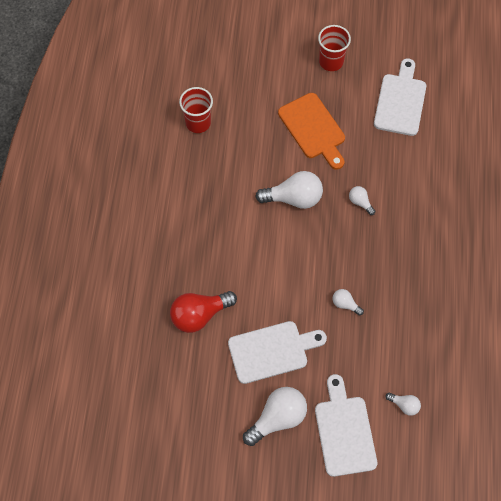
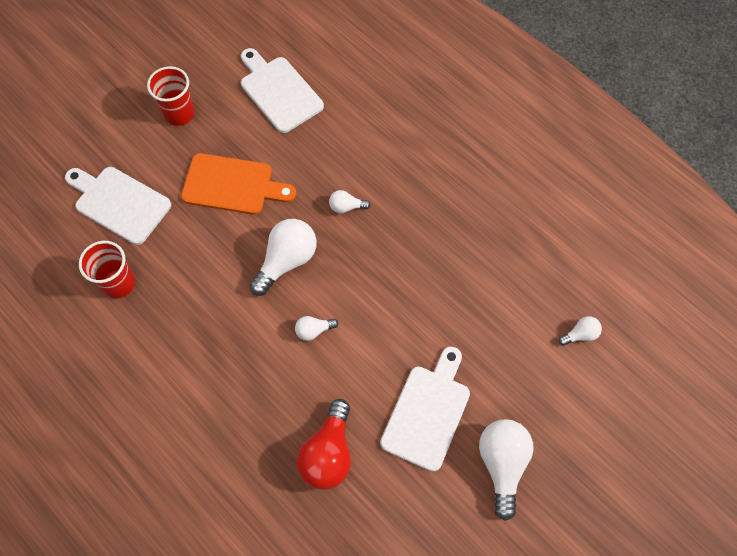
camera: 50 degrees left, 0 degrees up
white cutting board [315,374,377,477] -> white cutting board moved to [65,167,171,245]
white light bulb [333,289,364,316] -> white light bulb moved to [295,316,339,341]

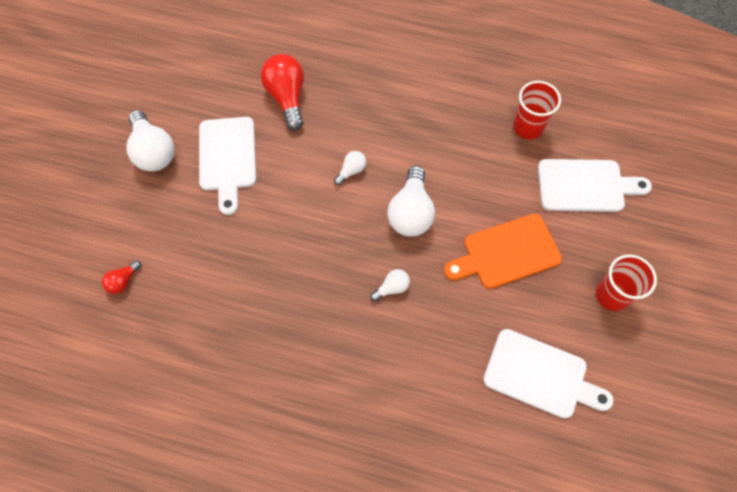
camera: 150 degrees right, 0 degrees up
white light bulb [558,316,602,346] -> red light bulb [102,260,141,294]

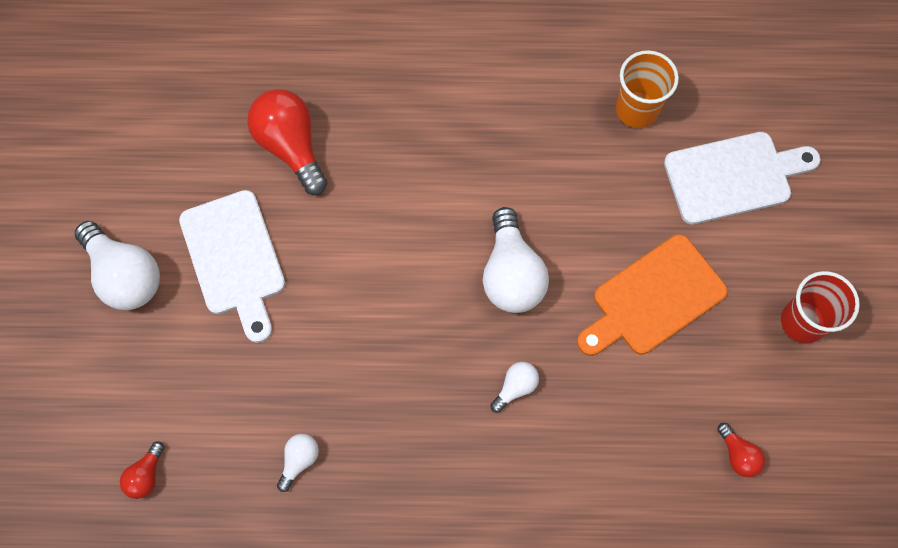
camera: 15 degrees left, 5 degrees up
white light bulb [334,151,366,185] -> white light bulb moved to [277,434,319,492]
white cutting board [483,329,613,419] -> red light bulb [717,423,765,477]
red cup [513,81,561,139] -> orange cup [616,50,679,128]

